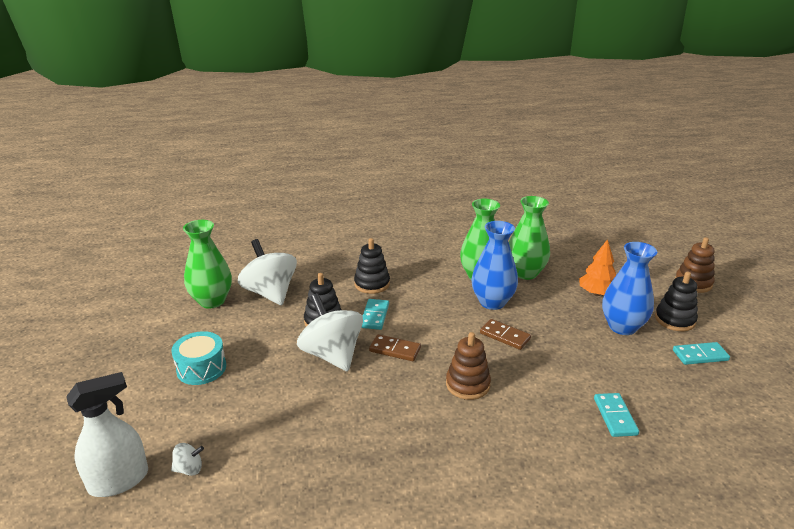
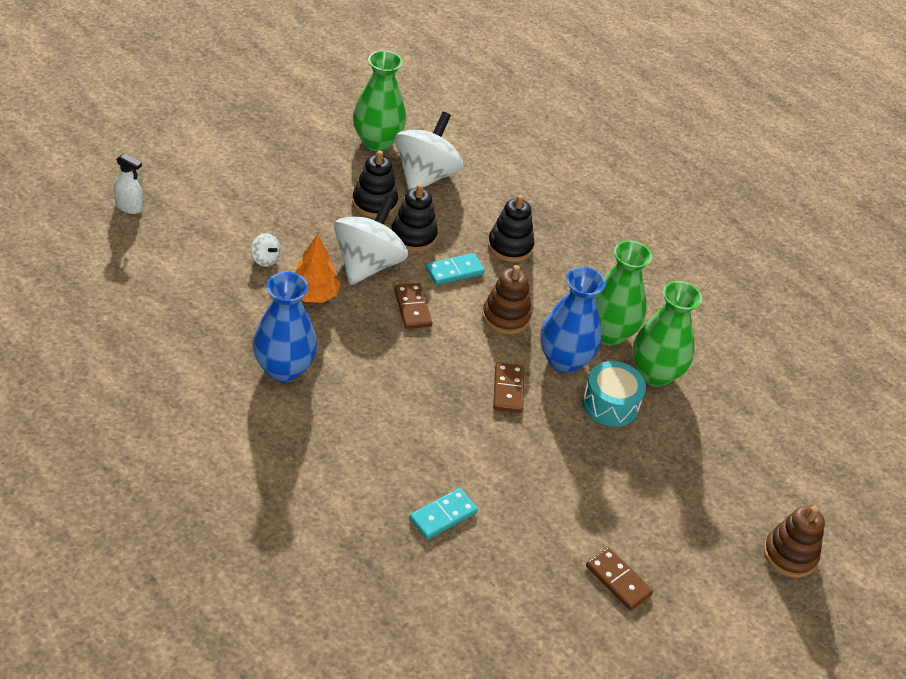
camera: 50 degrees right, 15 degrees up
white spray bottle [66,372,148,497] -> white spray bottle [114,153,143,214], size x0.57
turquoise drum [171,331,226,385] -> turquoise drum moved to [582,361,646,427]
white spinning top [171,443,204,476] -> white spinning top moved to [251,233,281,267]
brown stacking toy [446,332,491,400] -> brown stacking toy moved to [482,265,531,334]
orange tree [579,239,616,296] -> orange tree moved to [295,234,341,303]
blue vase [602,242,657,335] -> blue vase moved to [253,272,317,382]
black stacking toy [655,271,698,331] -> black stacking toy moved to [352,150,398,218]
turquoise domino [673,342,730,365] -> brown domino [586,547,653,610]

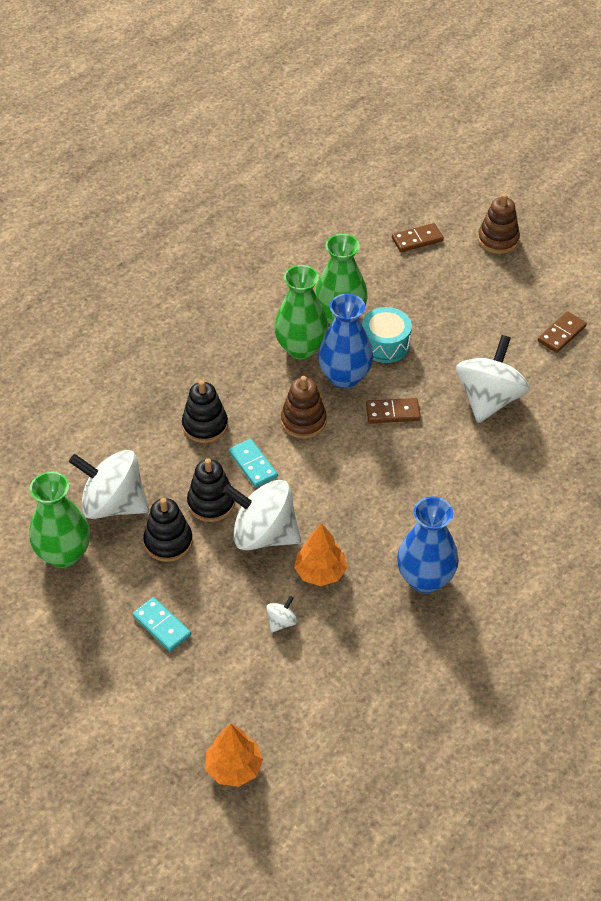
camera: 90 degrees left, 5 degrees up
white spray bottle [114,153,143,214] -> orange tree [206,724,263,787]
brown domino [394,283,432,329] -> brown domino moved to [392,223,444,252]
turquoise domino [409,488,478,540] -> turquoise domino moved to [132,597,191,652]
none -> white spinning top [456,335,530,423]

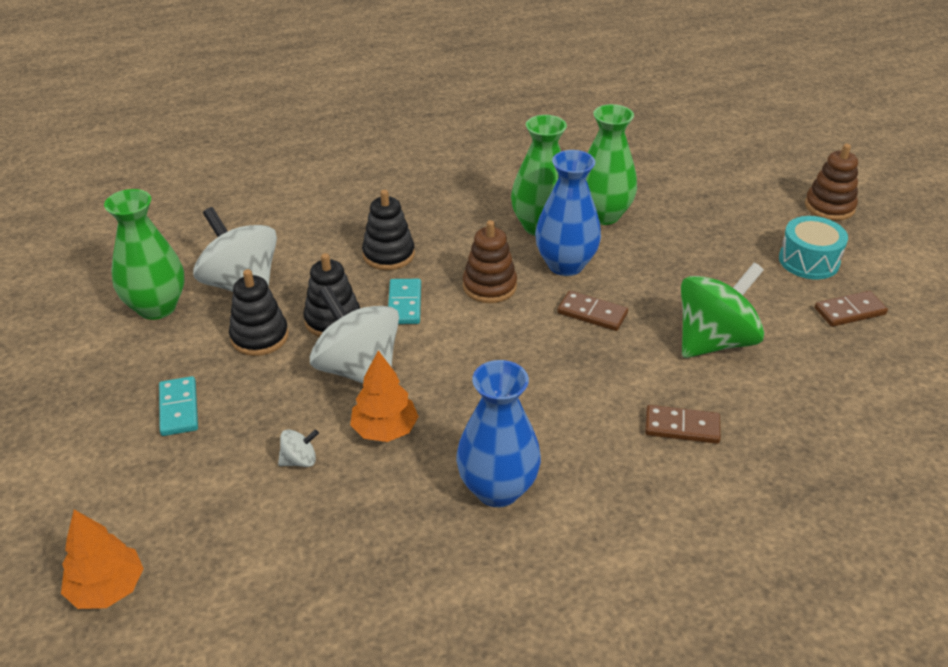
camera: 30 degrees right, 10 degrees down
turquoise drum [362,307,412,363] -> turquoise drum moved to [779,216,848,280]
brown domino [392,223,444,252] -> brown domino moved to [645,405,721,444]
white spinning top [456,335,530,423] -> green spinning top [681,263,764,358]

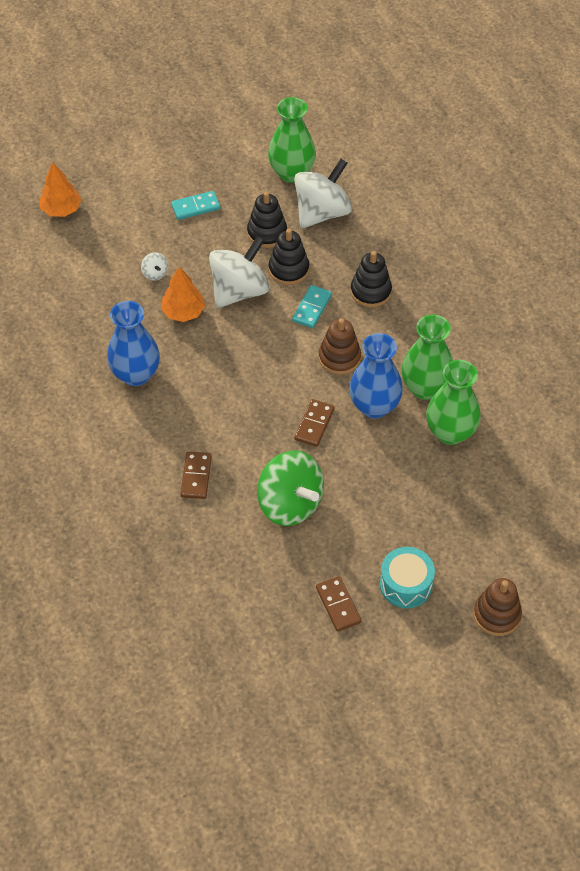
camera: 85 degrees right, 15 degrees up
turquoise domino [388,279,421,324] -> turquoise domino turned 60 degrees counterclockwise [292,285,332,328]

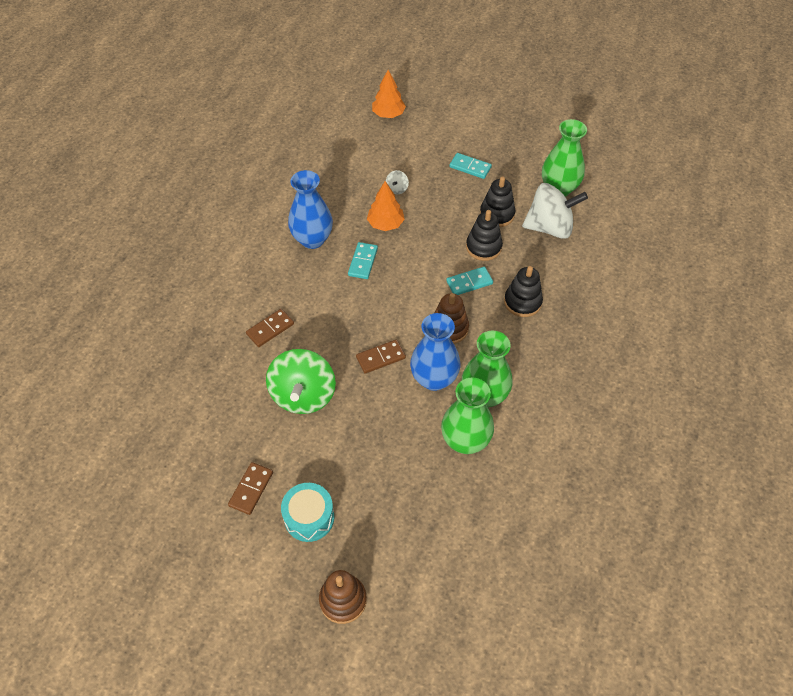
camera: 45 degrees right, 0 degrees up
white spinning top [209,236,269,308] -> none
none -> turquoise domino [348,242,378,279]

